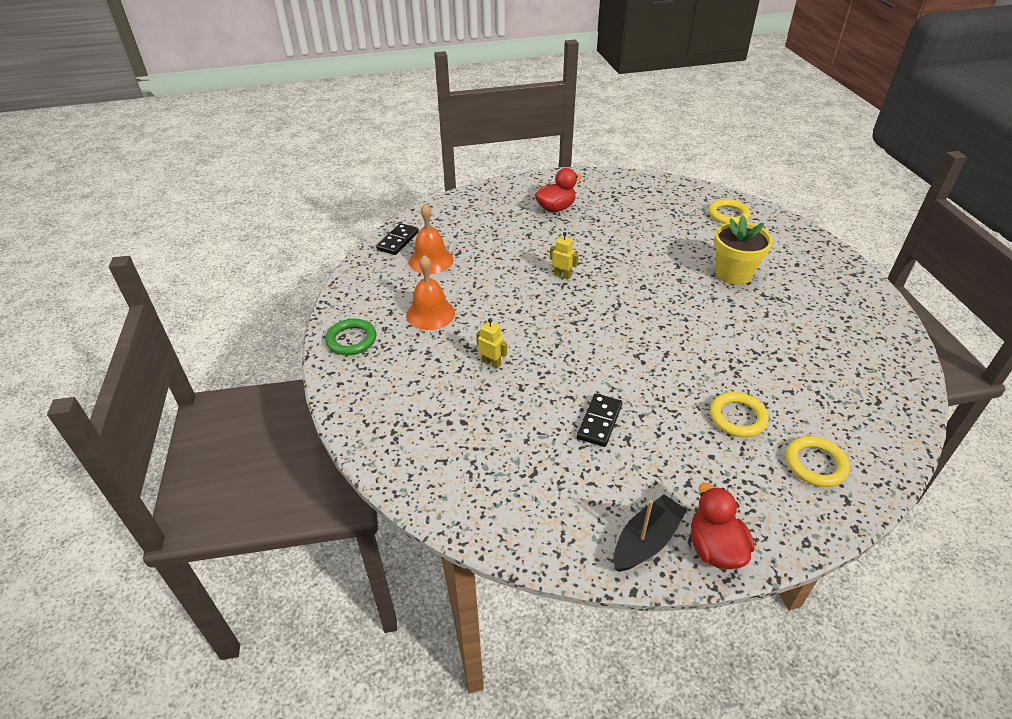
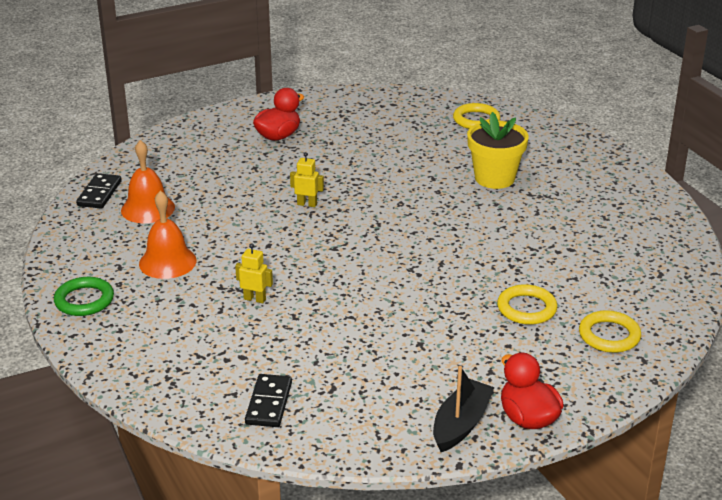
camera: 15 degrees left, 10 degrees down
black domino [577,393,622,447] -> black domino moved to [245,374,292,427]

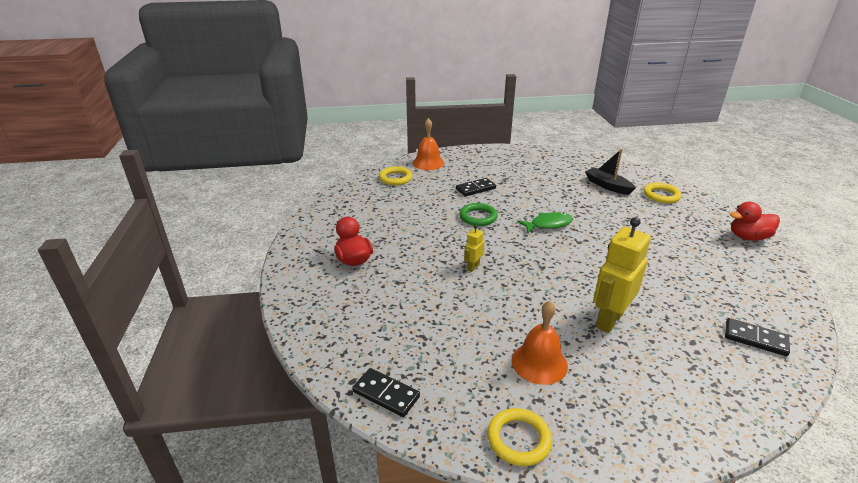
camera: 70 degrees left, 0 degrees up
green ring [54,277,114,316] -> green ring moved to [459,203,498,226]
orange bell [121,140,175,223] -> orange bell moved to [412,118,444,170]
yellow robot [235,244,273,303] -> yellow robot [593,217,651,333], size x2.12
black boat [433,366,495,452] -> black boat moved to [585,149,636,195]
yellow flower pot [467,112,529,189] -> black domino [456,178,496,196]
yellow ring [497,284,557,325] -> yellow ring moved to [487,408,552,466]
none -> green fish [517,212,573,233]

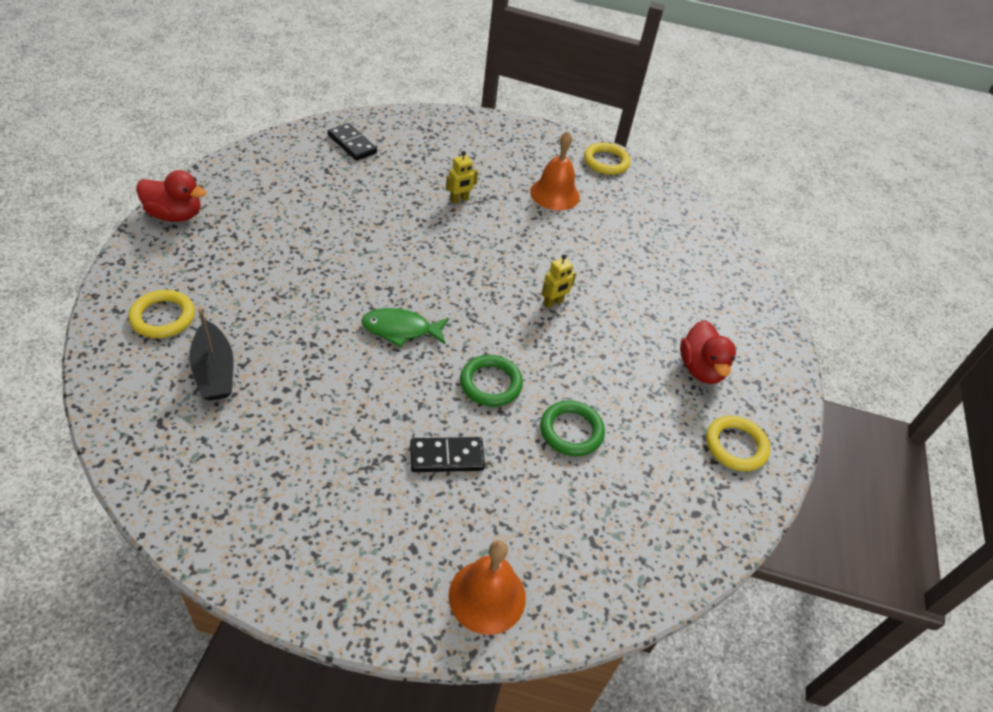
camera: 165 degrees left, 15 degrees up
black domino [352,368,420,417] -> none
yellow ring [379,166,412,185] -> yellow ring moved to [706,416,770,471]
yellow robot [593,217,651,333] -> yellow robot [446,151,478,204], size x0.47
none -> green ring [540,400,605,456]

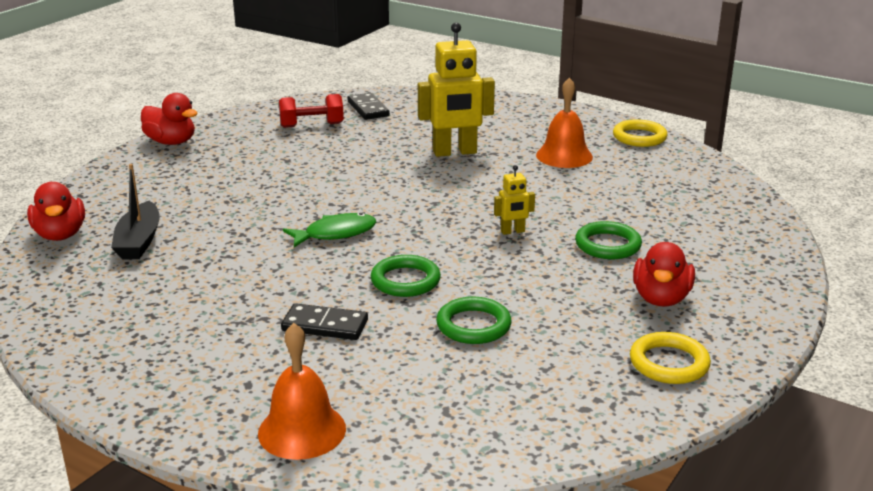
camera: 25 degrees right, 20 degrees down
yellow ring [128,290,195,338] -> none
green fish [361,308,449,347] -> green fish turned 135 degrees clockwise [283,213,376,247]
yellow robot [446,151,478,204] -> yellow robot [418,22,495,157], size x2.12
none -> red duck [27,182,85,241]
none -> red dumbbell [279,94,344,128]
none -> green ring [575,221,642,259]

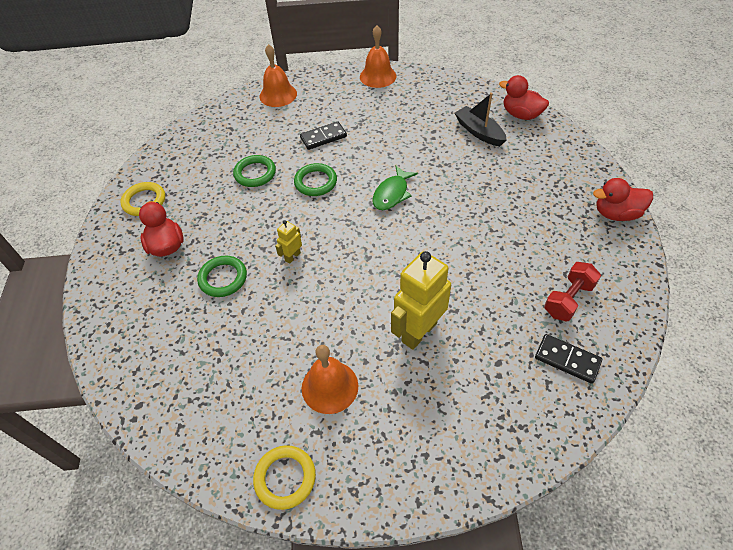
camera: 145 degrees right, 25 degrees up
none -> orange bell [360,25,396,88]

